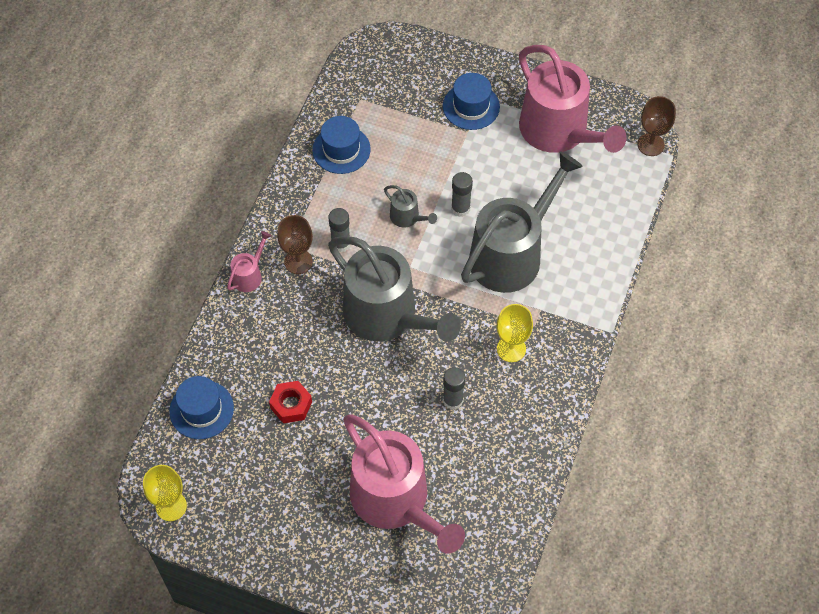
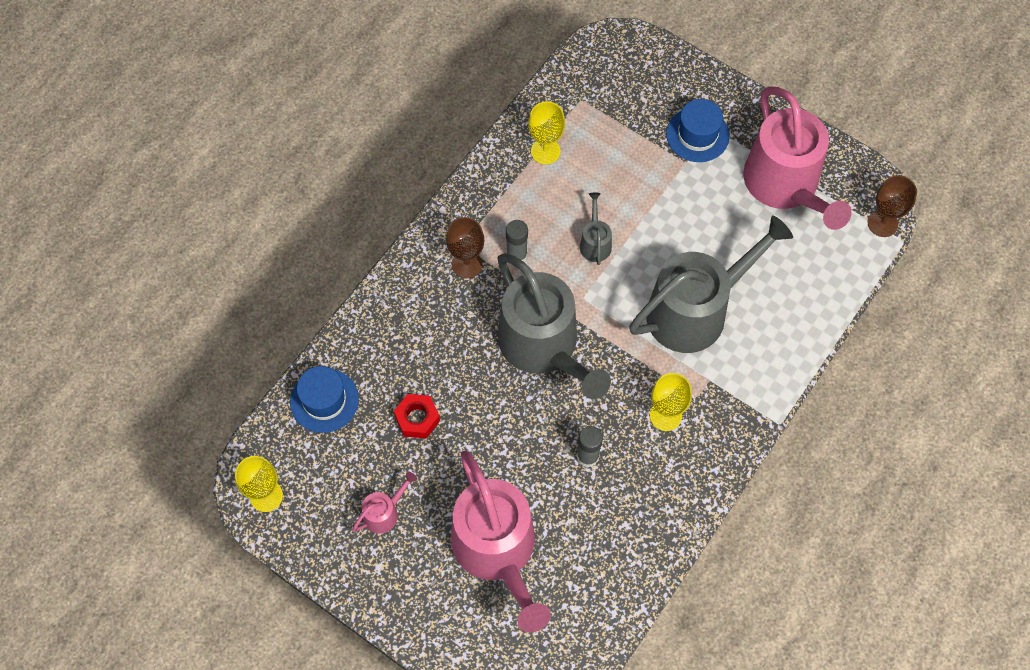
camera: 15 degrees right, 5 degrees up
pink watering can [227,231,271,292] -> pink watering can moved to [352,471,417,534]
blue hat [312,116,371,174] -> yellow goblet [528,101,565,164]
grey watering can [384,185,437,228] -> grey watering can turned 150 degrees counterclockwise [580,193,612,265]
grey glue stick [451,172,473,217] -> none

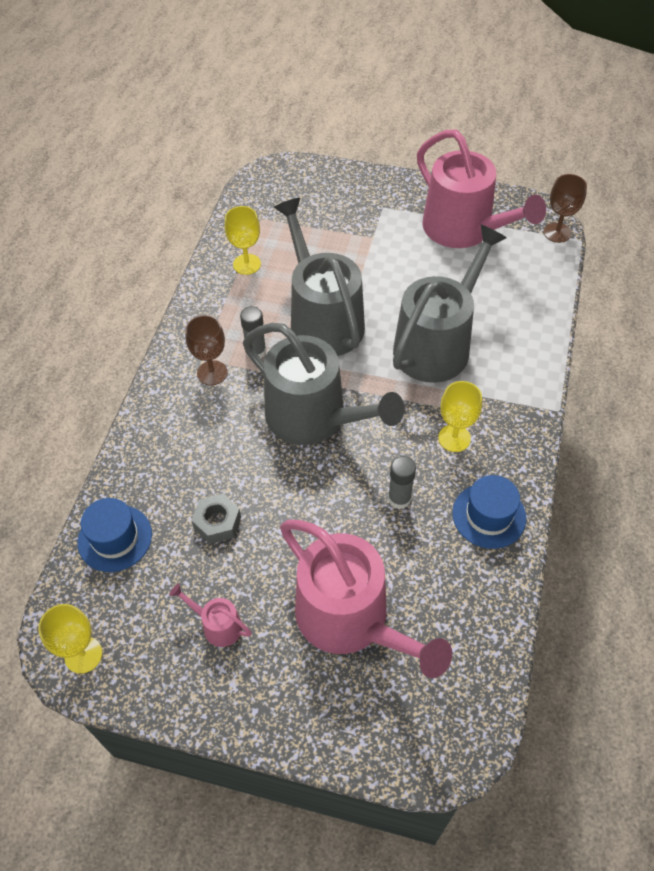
camera: 20 degrees left, 10 degrees down
pink watering can [352,471,417,534] -> pink watering can turned 90 degrees counterclockwise [169,584,252,647]
red nut [394,394,440,439] -> grey nut [191,494,241,544]
grey watering can [580,193,612,265] -> grey watering can [274,198,365,356], size x2.40
blue hat [666,99,730,162] -> blue hat moved to [452,475,526,549]

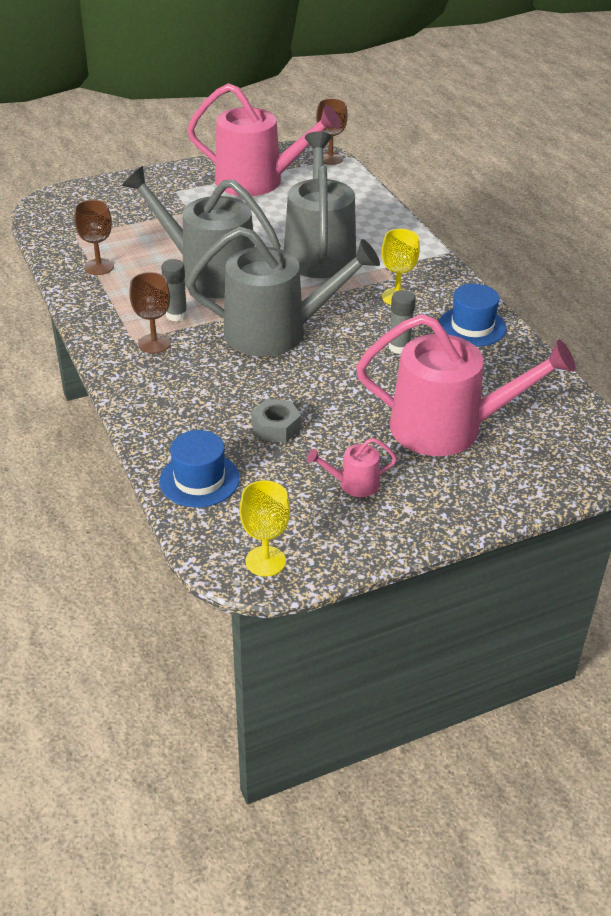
camera: 40 degrees left, 15 degrees down
yellow goblet [225,206,261,275] -> brown goblet [74,200,114,275]

